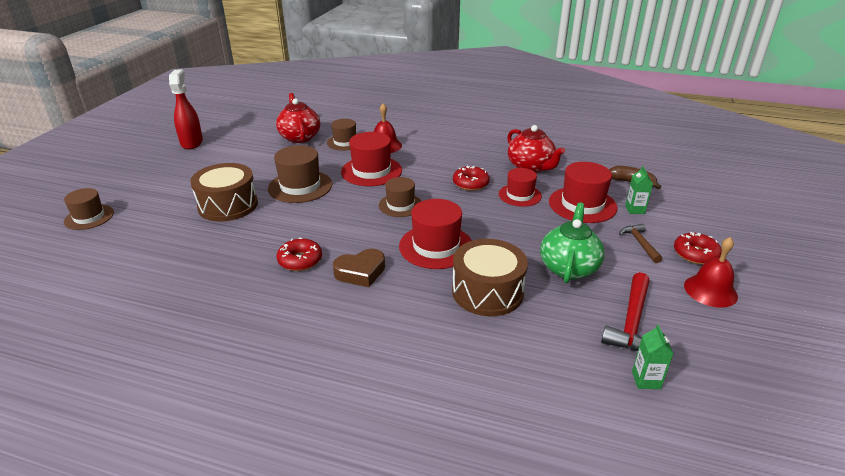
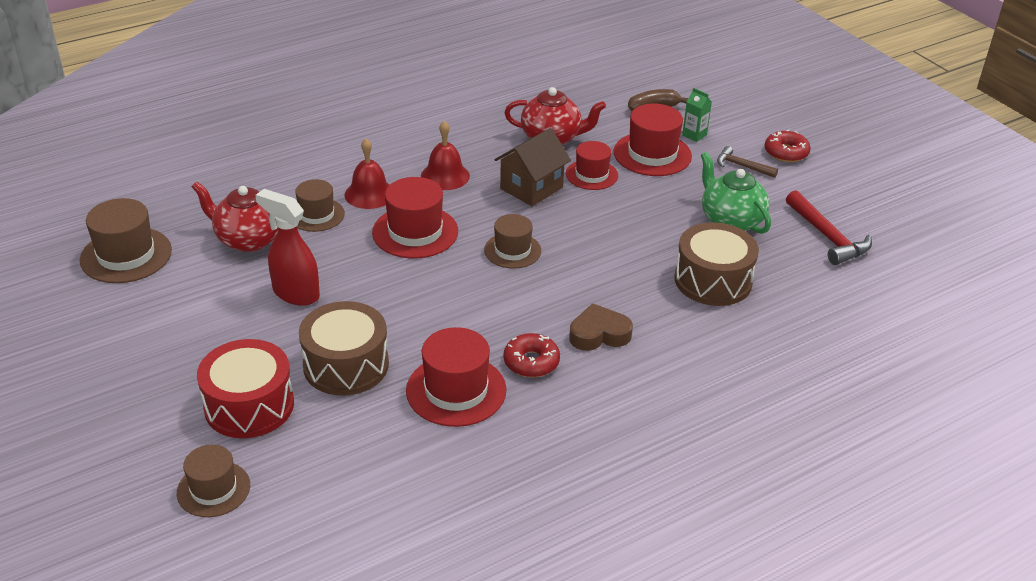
camera: 50 degrees left, 5 degrees up
red spray bottle [169,69,203,150] -> red spray bottle moved to [256,189,320,306]
brown hat [268,145,332,203] -> brown hat moved to [80,198,172,283]
brown heart [333,249,385,287] -> brown heart turned 120 degrees counterclockwise [569,303,633,351]
red hat [399,199,472,269] -> red hat moved to [406,327,506,427]
red donut [453,166,490,191] -> brown house [495,128,571,206]
green carton [632,324,674,389] -> none
red bell [684,237,738,308] -> red bell moved to [421,121,470,190]
none -> red drum [197,339,294,438]

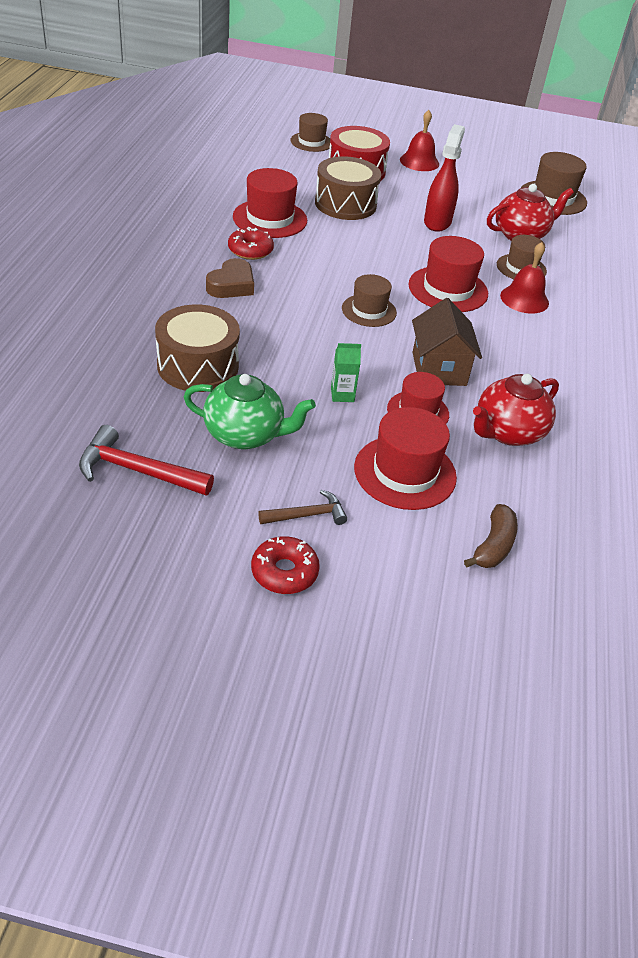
camera: 130 degrees right, 5 degrees up
red spray bottle [256,189,320,306] -> red spray bottle turned 60 degrees counterclockwise [424,124,465,232]
red bell [421,121,470,190] -> red bell moved to [400,110,439,171]
green carton [682,88,712,142] -> green carton moved to [331,343,361,402]

